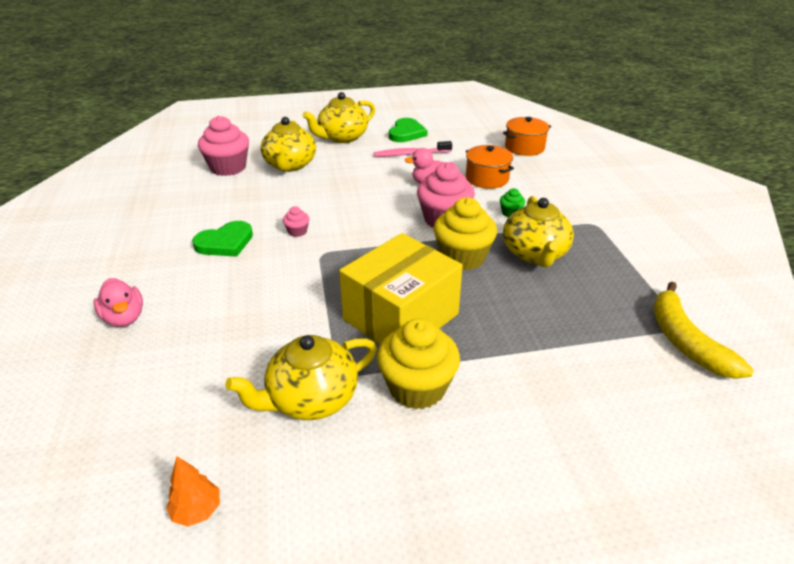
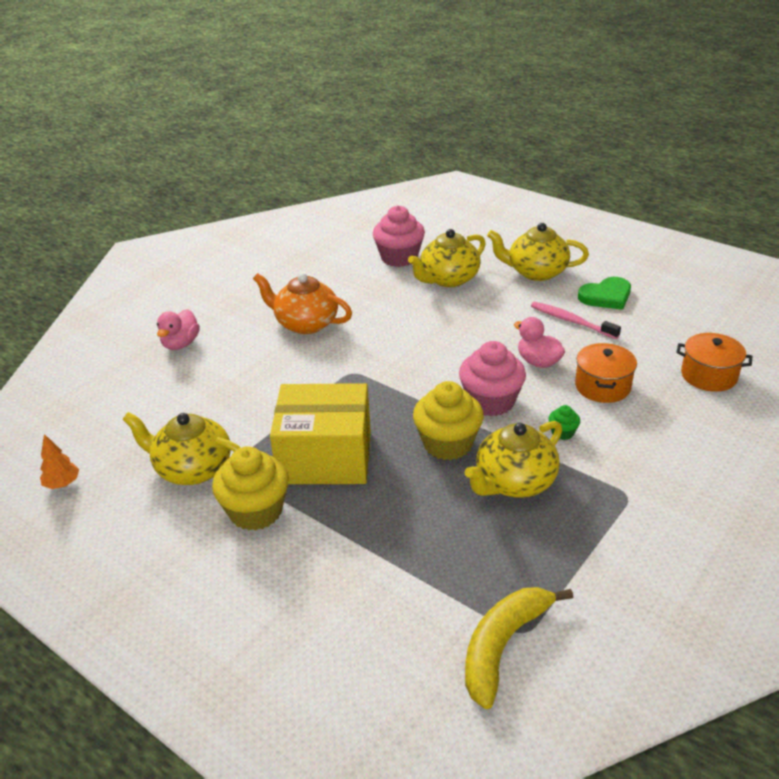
camera: 50 degrees right, 0 degrees up
green heart [192,221,253,257] -> orange teapot [253,273,352,334]
pink cupcake [283,206,309,237] -> none

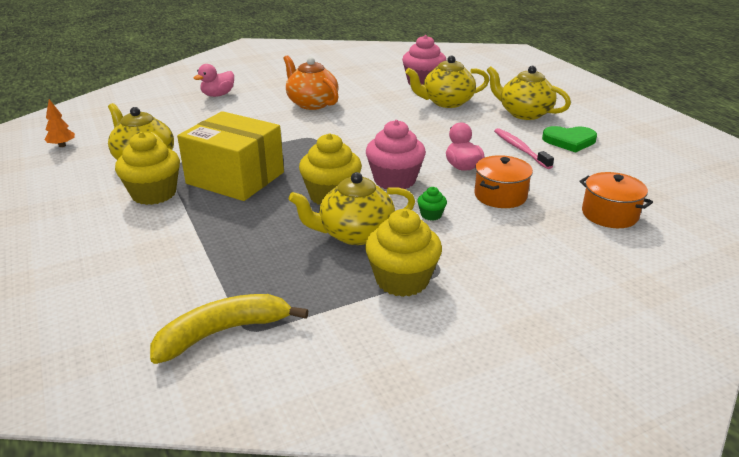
camera: 25 degrees right, 5 degrees down
none -> yellow cupcake [365,209,442,297]

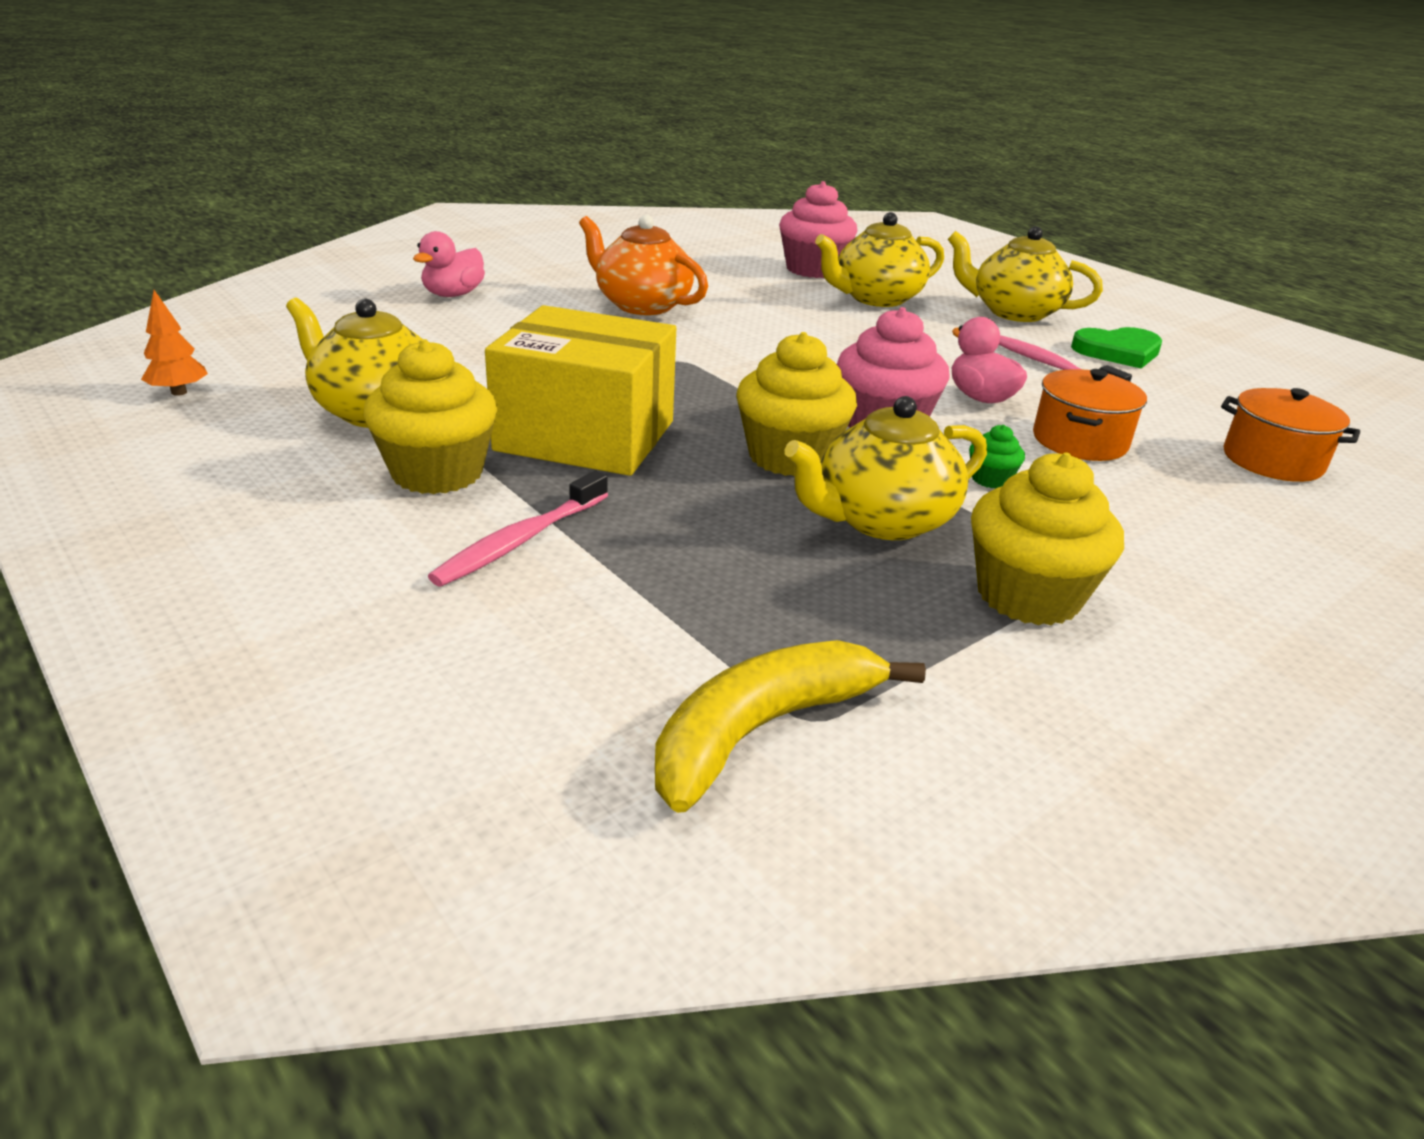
camera: 15 degrees left, 0 degrees up
none -> pink toothbrush [428,471,608,586]

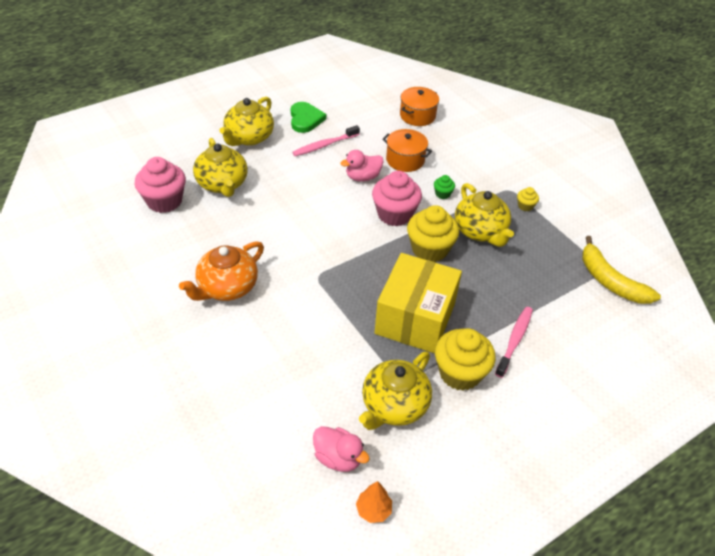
camera: 85 degrees left, 15 degrees up
pink duck [413,231,485,297] -> pink duck moved to [313,426,370,472]
pink toothbrush [428,471,608,586] -> pink toothbrush turned 105 degrees counterclockwise [495,307,533,378]
yellow cupcake [971,452,1124,626] -> yellow cupcake [517,187,539,211], size x0.45

